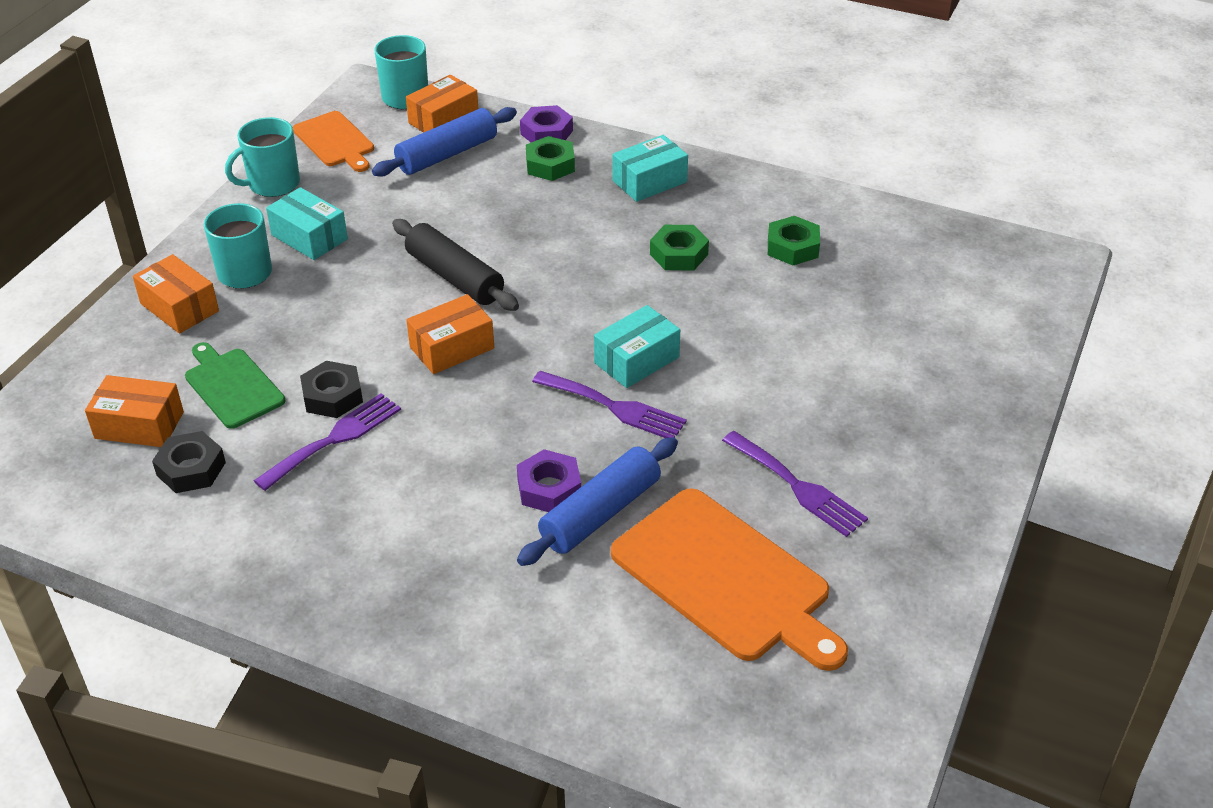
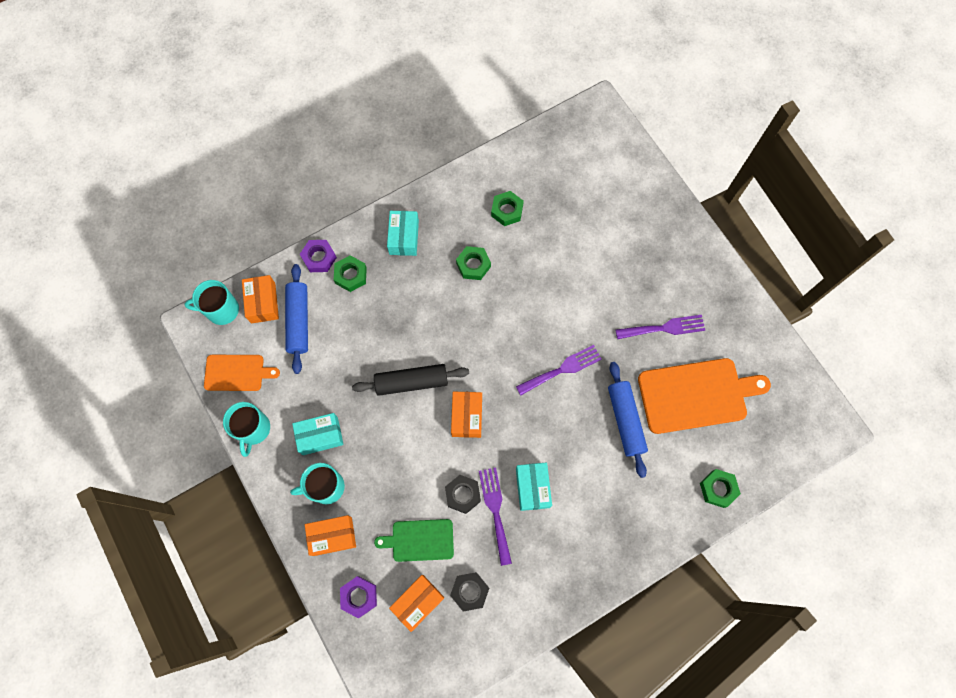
camera: 55 degrees left, 30 degrees up
purple nut [517,449,581,512] -> purple nut moved to [340,576,377,618]
turquoise box [594,305,680,388] -> turquoise box moved to [516,463,552,511]
none -> green nut [700,469,741,508]

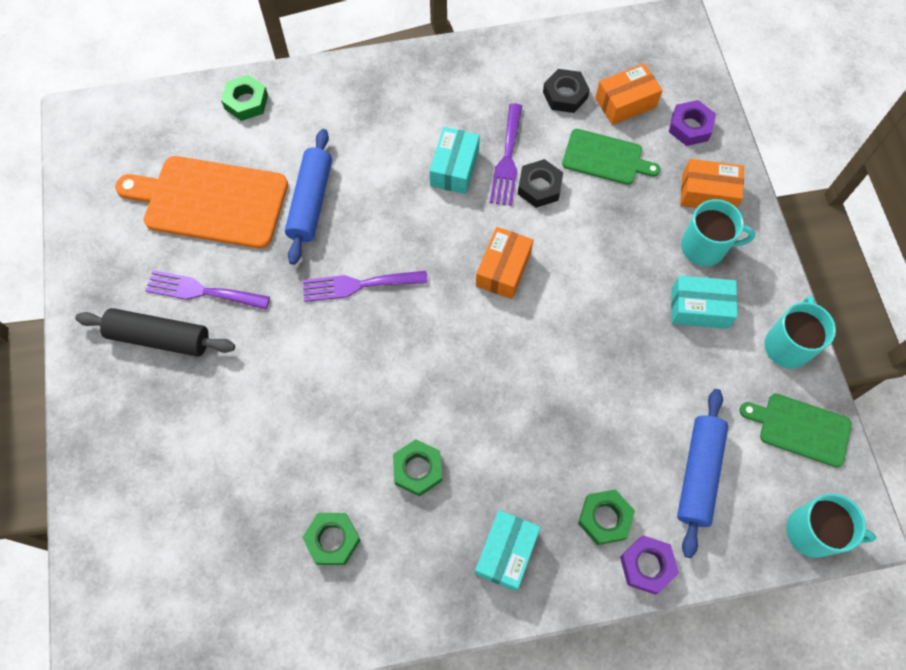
camera: 160 degrees left, 5 degrees down
orange cutting board [204,355,280,391] -> green cutting board [740,393,852,467]
orange box [242,275,279,324] -> none
black rolling pin [352,364,469,396] -> black rolling pin moved to [75,308,235,357]

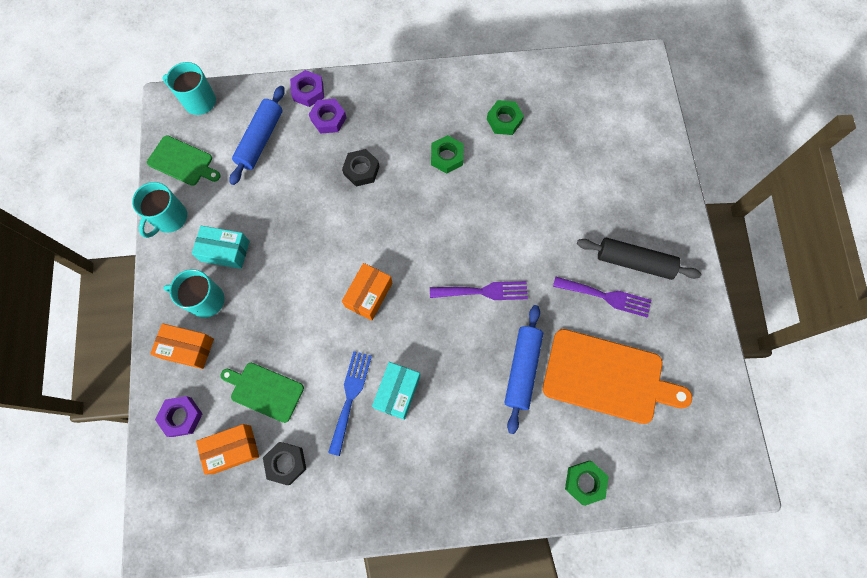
camera: 175 degrees left, 5 degrees up
turquoise box [475,510,541,591] -> none
purple fork [490,103,522,206] -> blue fork [328,351,372,456]
black nut [518,159,563,208] -> black nut moved to [342,149,380,186]
green nut [578,489,635,545] -> purple nut [309,99,347,134]

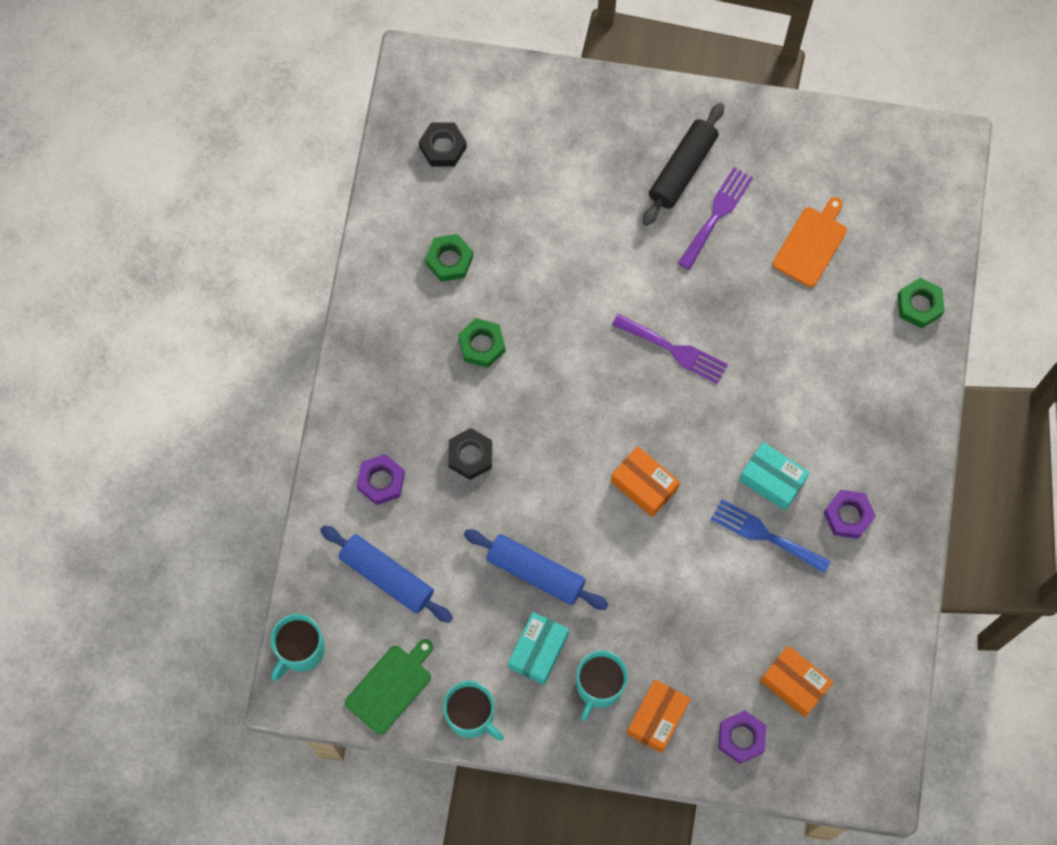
camera: 75 degrees left, 0 degrees up
orange box [196,424,259,475] -> orange box turned 45 degrees counterclockwise [760,646,833,717]
green cutting board [220,363,304,423] -> none
black nut [263,442,306,485] -> black nut moved to [419,123,467,167]
purple nut [290,70,324,107] -> purple nut moved to [824,490,876,539]
purple fork [430,281,528,300] -> purple fork turned 105 degrees clockwise [612,314,728,384]
blue rolling pin [504,305,543,434] -> blue rolling pin moved to [464,529,609,610]
orange cutting board [543,329,692,424] -> orange cutting board [773,197,847,287], size x0.58

